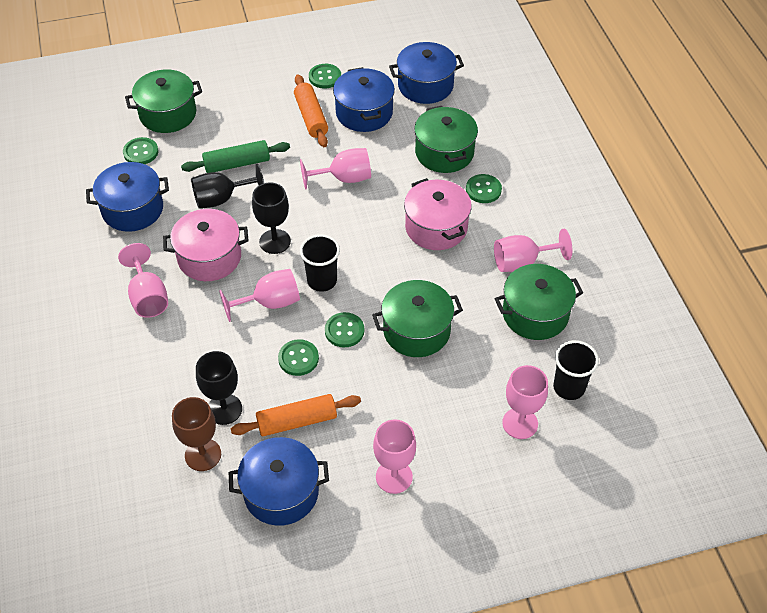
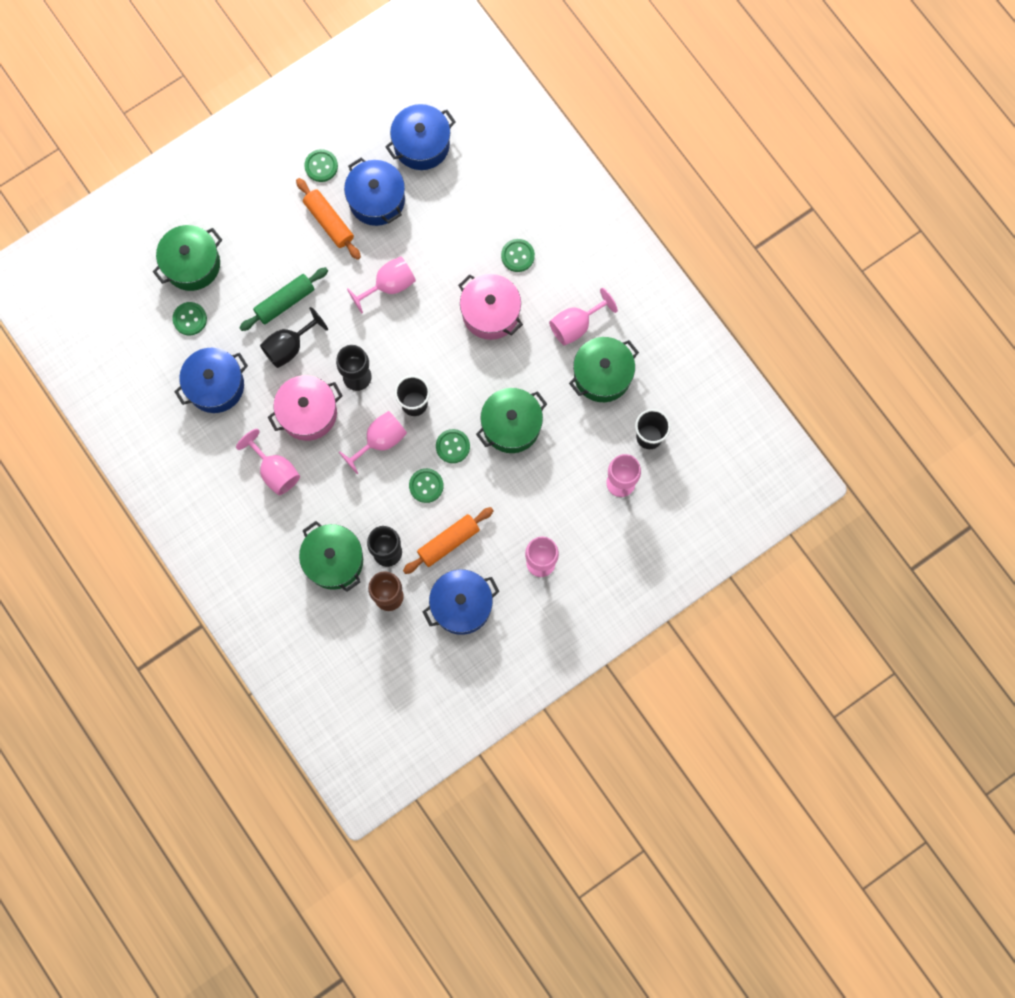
camera: 20 degrees left, 25 degrees up
green pot [414,106,478,173] -> green pot moved to [299,521,363,592]

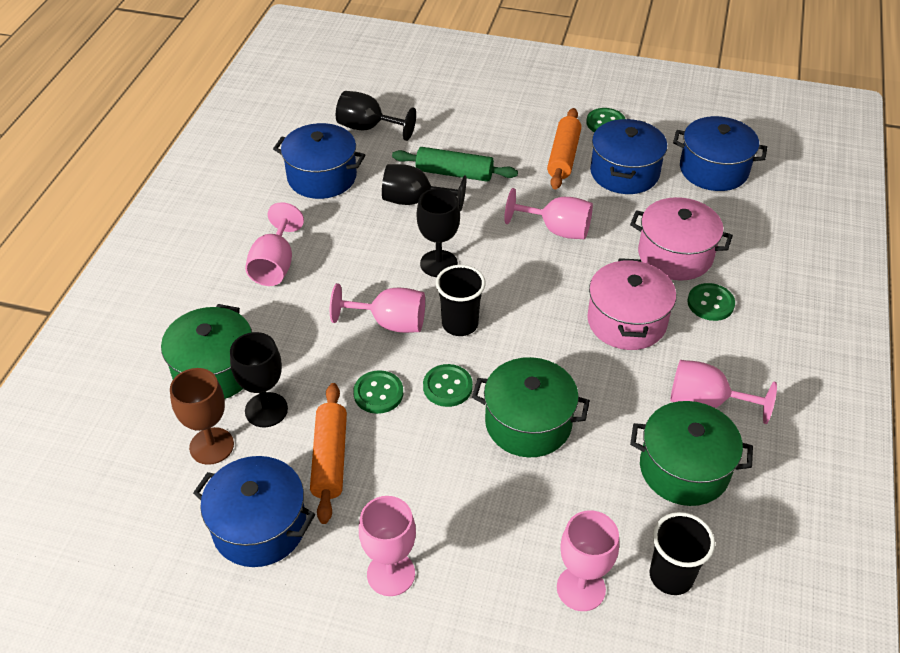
camera: 50 degrees right, 30 degrees down
green pot [153,225,222,291] -> none
green button [172,302,207,335] -> black goblet [336,91,416,141]
pink pot [268,375,343,441] -> pink pot moved to [630,197,733,281]
orange rolling pin [403,507,494,574] -> orange rolling pin turned 75 degrees clockwise [310,383,347,524]

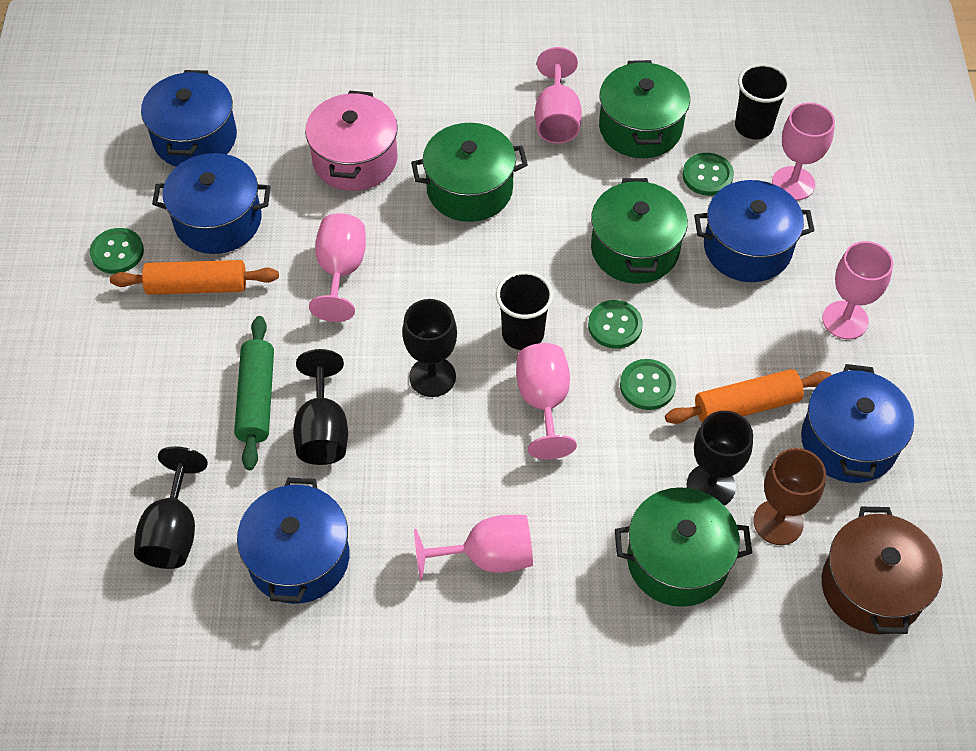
camera: 105 degrees left, 10 degrees up
pink pot [587,258,676,350] -> green pot [411,123,528,222]
green button [687,283,735,321] -> green button moved to [683,153,734,196]
none -> blue pot [694,180,815,282]
none -> brown pot [822,507,943,634]

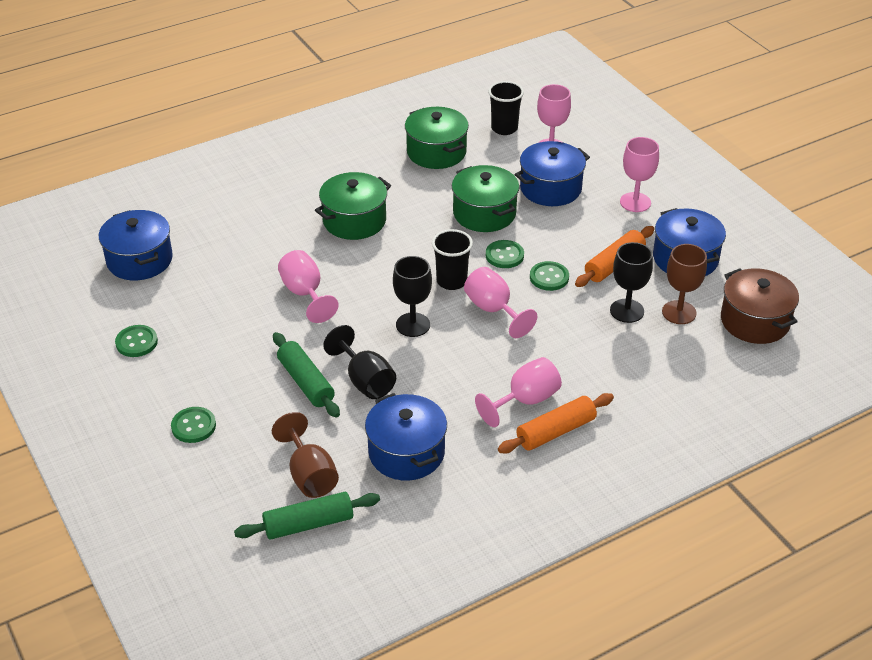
camera: 30 degrees left, 15 degrees down
orange rolling pin [110,260,279,295] -> orange rolling pin moved to [498,393,614,454]
black goblet [134,446,208,569] -> brown goblet [272,412,339,498]
blue pot [152,153,271,254] -> none
pink pot [305,91,398,191] -> none
pink goblet [535,47,582,143] -> none
green pot [615,487,752,607] -> none
green button [683,153,734,196] -> green button moved to [171,407,216,443]
none -> green rolling pin [234,492,380,540]

